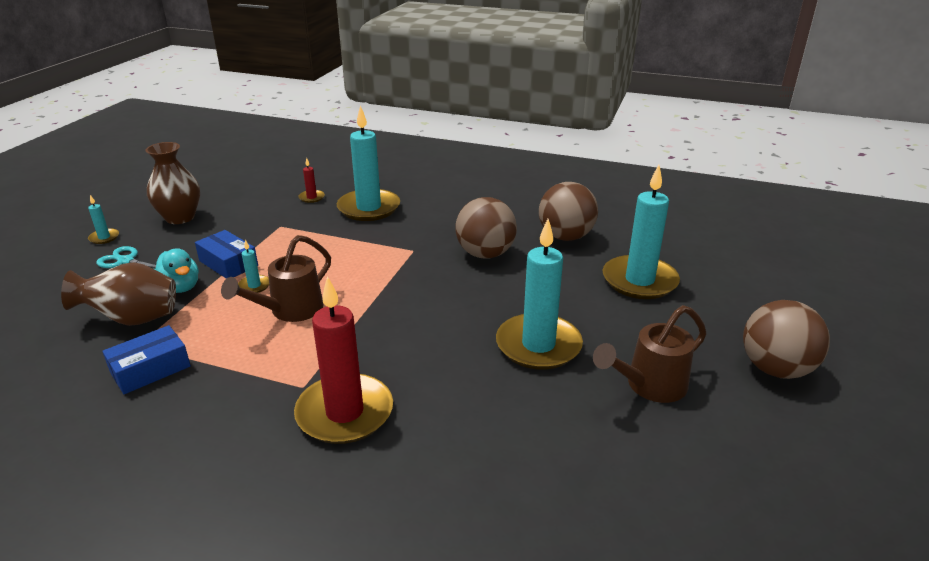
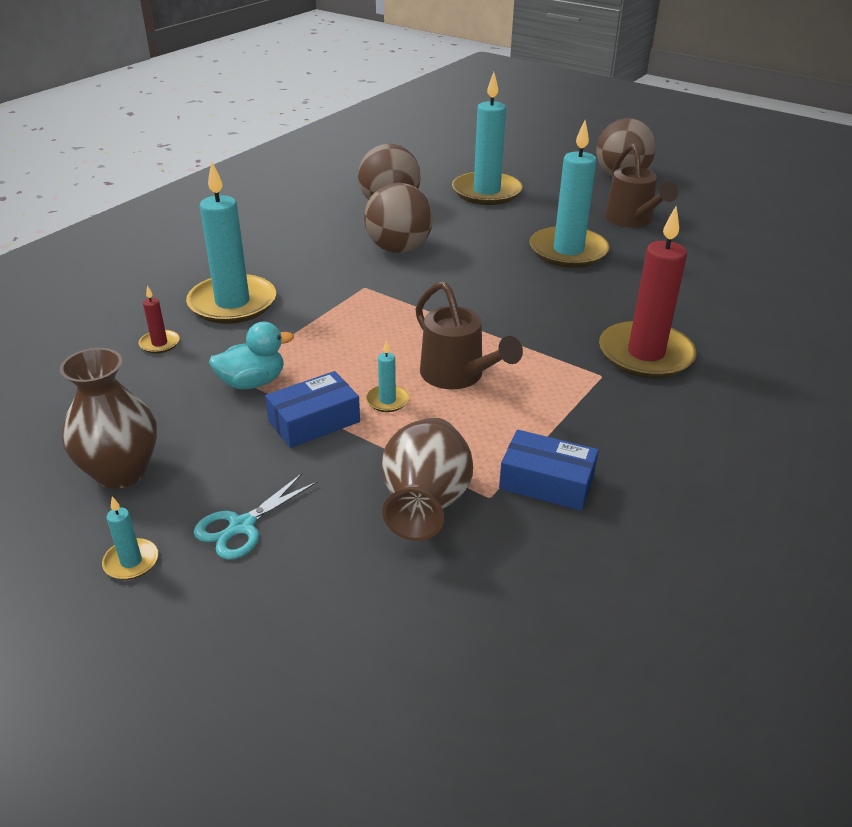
camera: 75 degrees left, 5 degrees up
blue box [102,325,191,394] -> blue box turned 45 degrees counterclockwise [499,430,599,511]
turquoise duck [155,248,199,293] -> turquoise duck moved to [209,322,294,389]

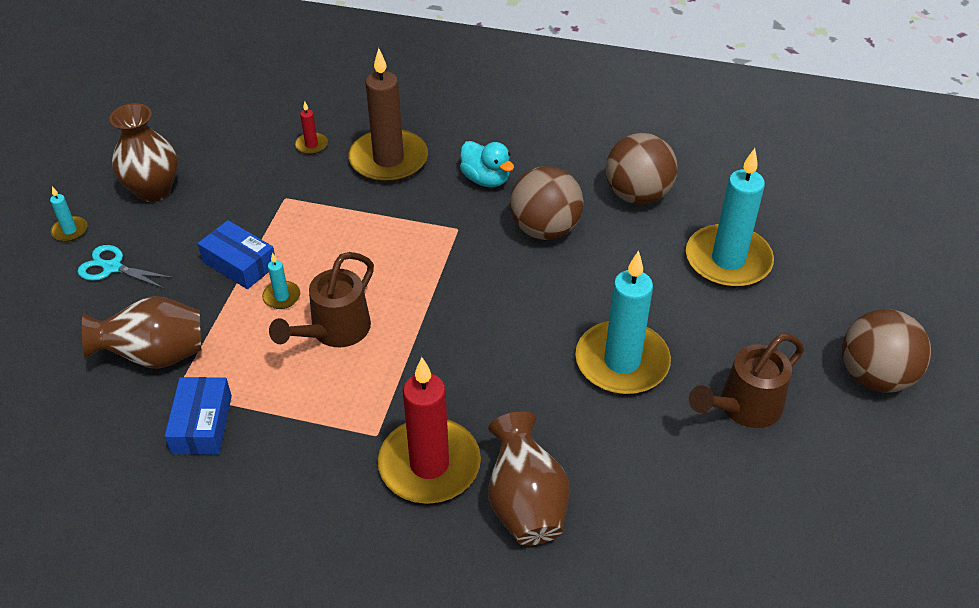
camera: 70 degrees right, 10 degrees up
turquoise candle [186,162,276,324] -> brown candle [348,48,428,183]
turquoise duck [209,322,294,389] -> turquoise duck moved to [460,141,514,187]
none -> brown vase [488,411,570,546]

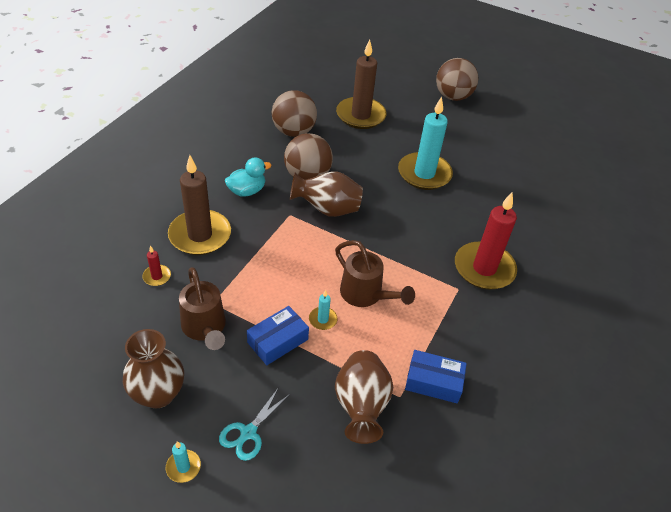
camera: 80 degrees left, 0 degrees up
brown vase [488,411,570,546] -> brown vase moved to [290,171,363,217]
turquoise candle [686,148,774,288] -> brown candle [336,39,387,129]
brown watering can [689,333,804,428] -> brown watering can moved to [179,267,226,350]

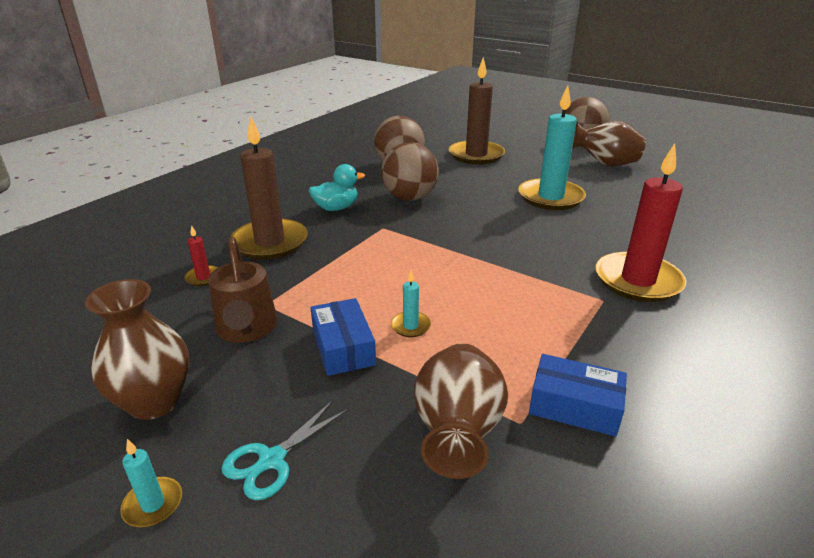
camera: 10 degrees right, 15 degrees down
blue box [247,306,309,365] -> blue box turned 75 degrees counterclockwise [310,298,376,376]
brown vase [290,171,363,217] -> brown vase moved to [572,121,646,167]
brown watering can [335,240,415,307] -> none

